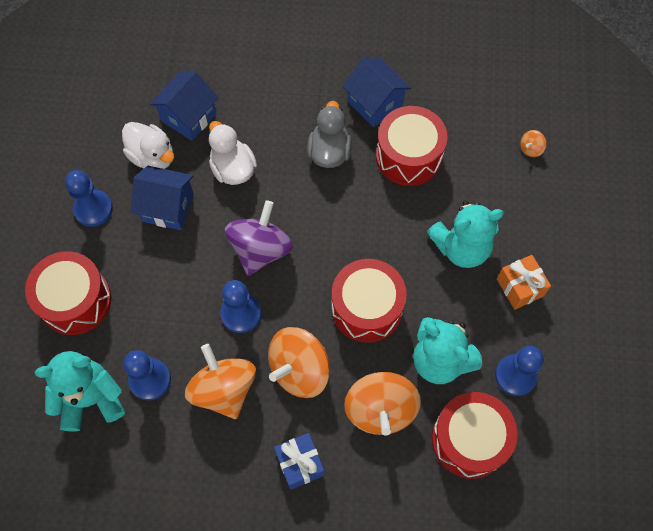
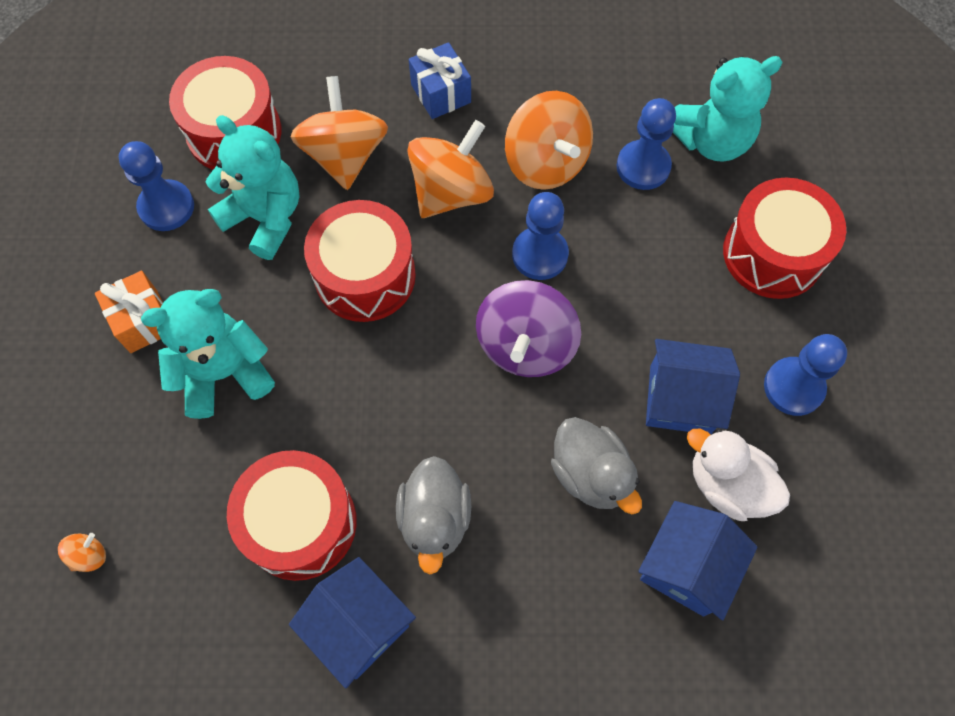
camera: 175 degrees right, 0 degrees up
white duck [209,121,257,185] -> grey duck [551,417,642,514]

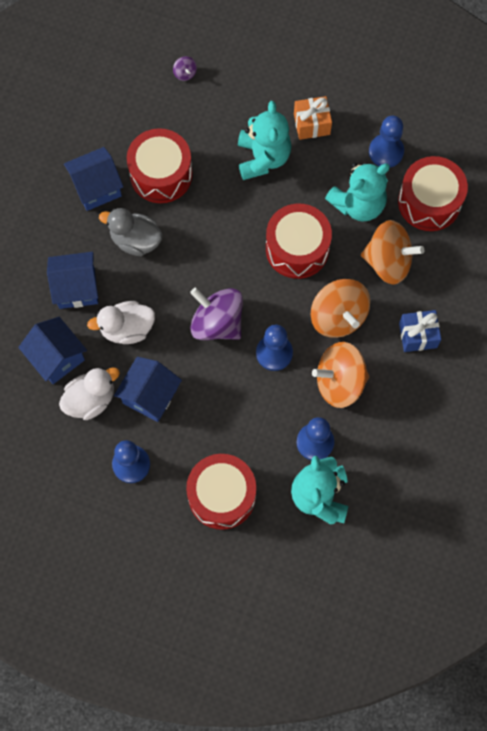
camera: 110 degrees right, 5 degrees up
orange spinning top [58,533,106,572] -> purple spinning top [173,56,197,81]
grey duck [551,417,642,514] -> white duck [87,301,155,344]
none -> blue house [47,252,98,309]

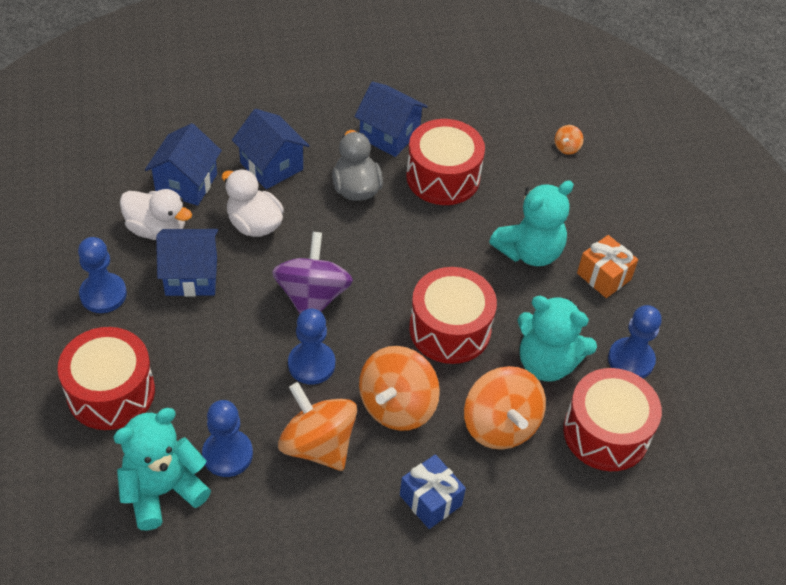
camera: 55 degrees right, 20 degrees down
purple spinning top [173,56,197,81] -> orange spinning top [555,125,583,155]

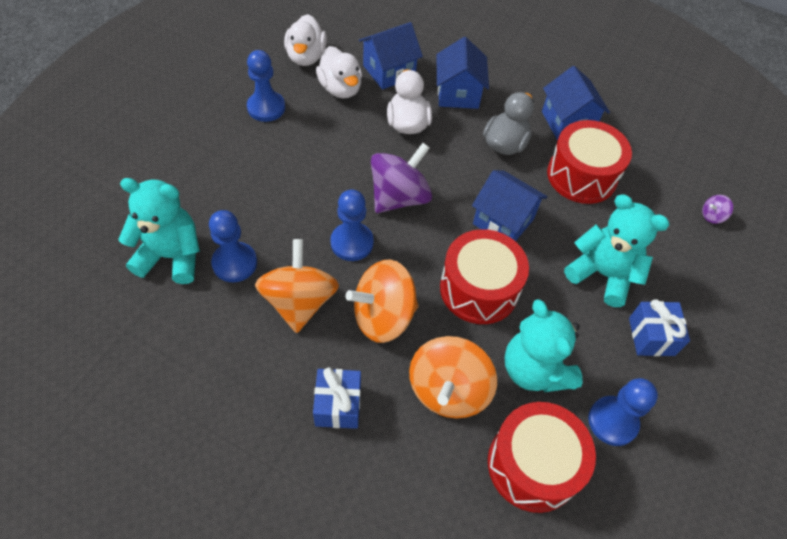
camera: 40 degrees right, 5 degrees up
red drum [57,327,155,430] -> none
blue house [156,229,218,297] -> blue house moved to [472,170,548,241]
turquoise teddy bear [489,180,574,266] -> turquoise teddy bear turned 150 degrees counterclockwise [564,194,670,307]
orange spinning top [555,125,583,155] -> purple spinning top [702,195,733,224]
orange gift [577,235,638,298] -> blue gift [629,299,690,356]
none -> white duck [284,14,327,66]

